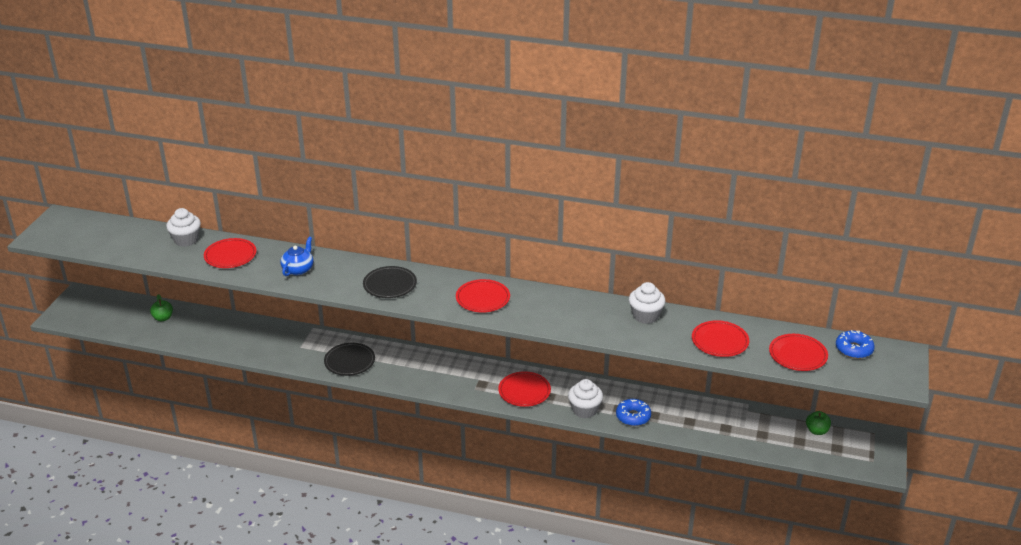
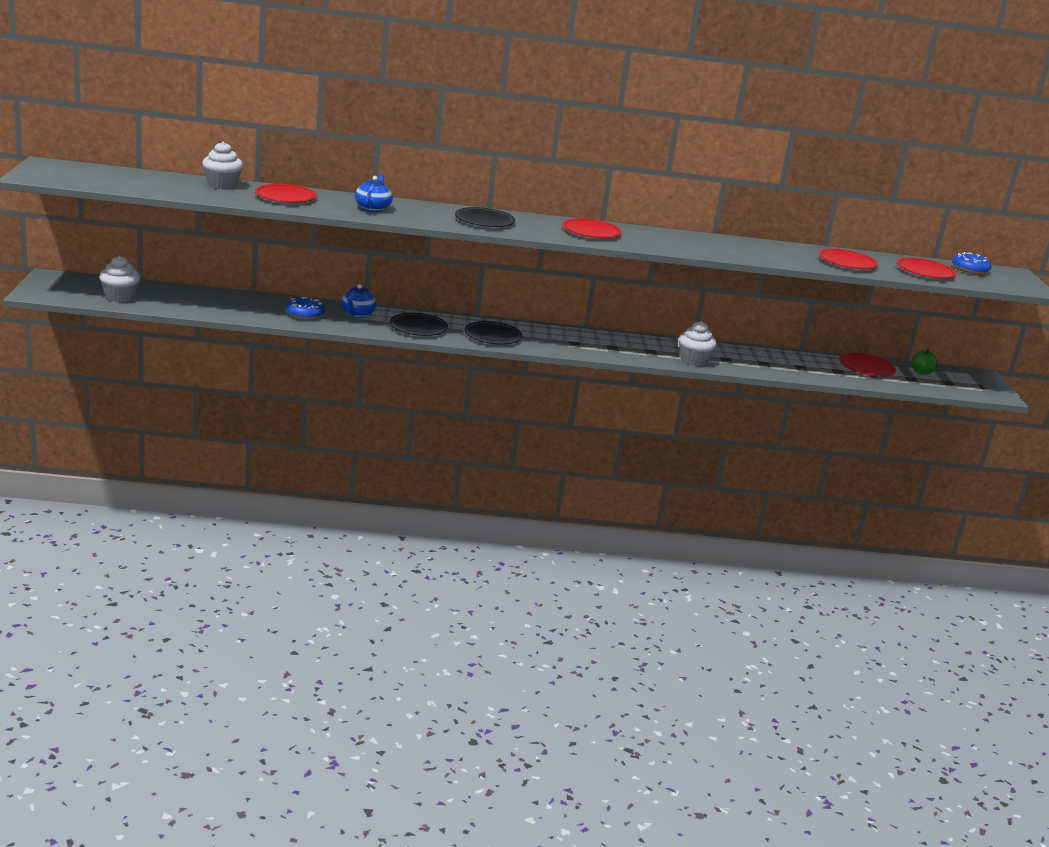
camera: 20 degrees left, 10 degrees down
green apple [150,294,173,321] -> none
red plate [498,371,551,407] -> red plate moved to [839,353,896,377]
blue donut [616,399,651,426] -> blue donut moved to [286,297,325,320]
white cupcake [629,282,666,324] -> white cupcake moved to [99,256,140,302]
none -> blue teapot [341,284,376,318]
none -> black plate [464,321,522,345]

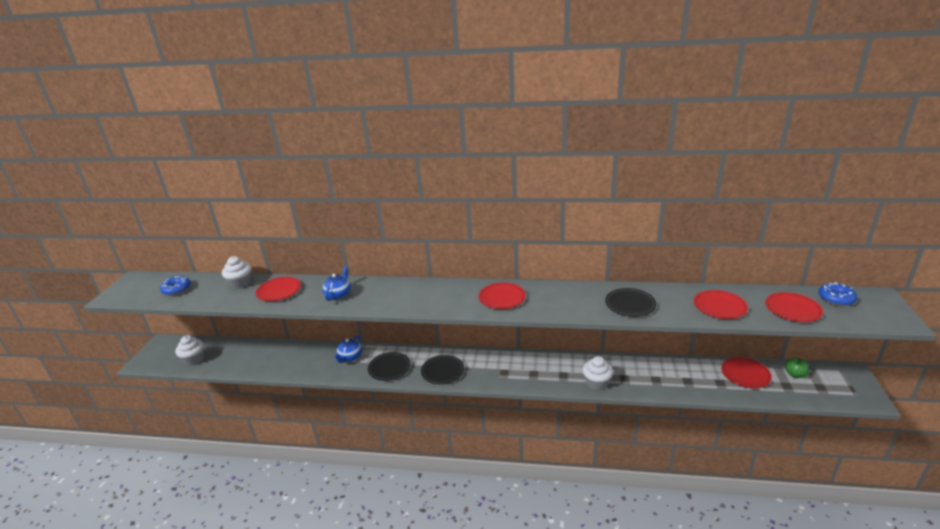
camera: 15 degrees right, 5 degrees up
blue donut [286,297,325,320] -> blue donut moved to [160,276,191,296]
black plate [455,207,515,227] -> black plate moved to [605,288,656,317]

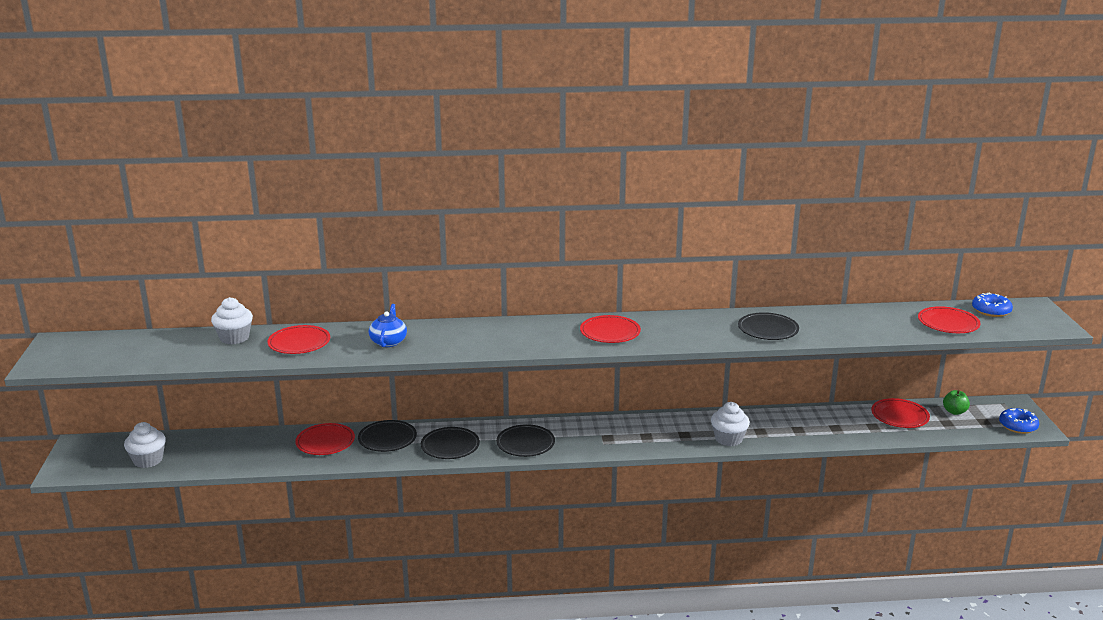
camera: 15 degrees left, 5 degrees down
blue donut [160,276,191,296] -> blue donut moved to [999,408,1039,434]
blue teapot [334,336,362,363] -> black plate [358,420,417,452]
red plate [694,290,748,319] -> red plate moved to [295,423,355,455]

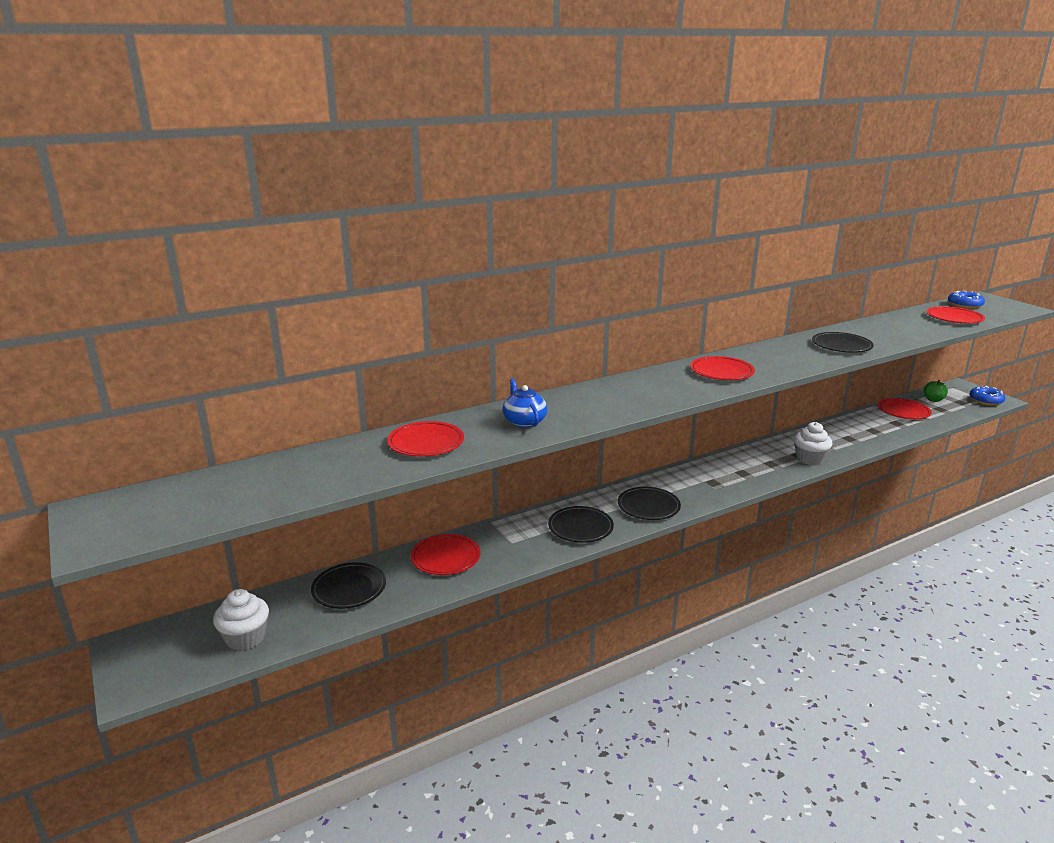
camera: 25 degrees left, 0 degrees up
white cupcake [211,297,253,345] -> none
black plate [358,420,417,452] -> black plate moved to [311,562,386,609]

